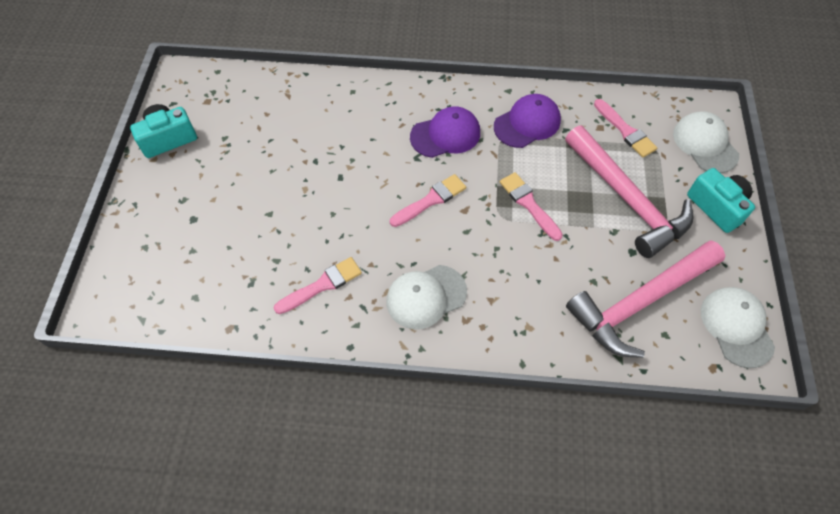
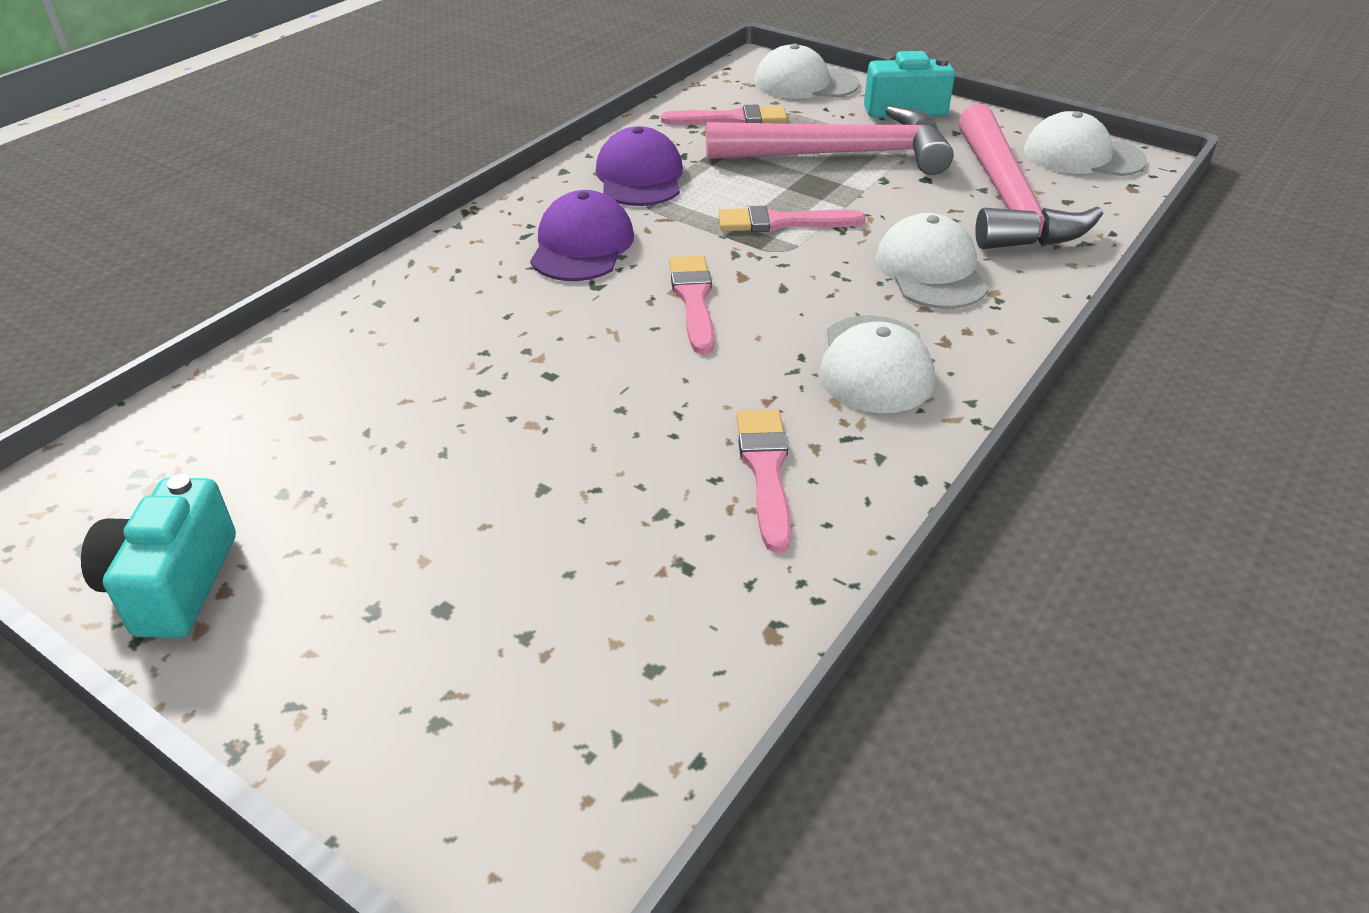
camera: 60 degrees left, 20 degrees down
none -> white cap [876,213,988,309]

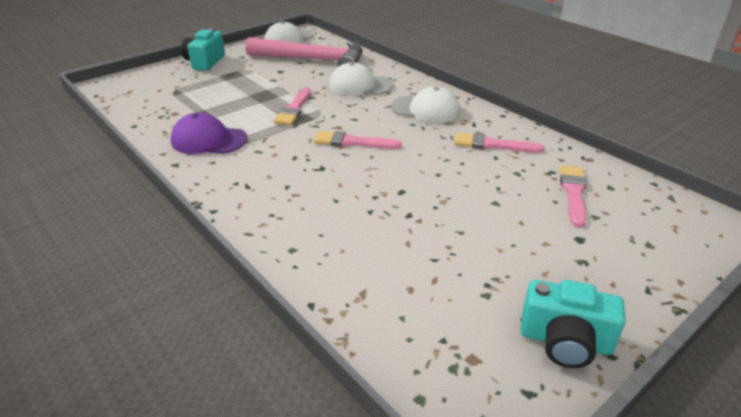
camera: 75 degrees left, 5 degrees down
purple cap [530,190,634,281] -> none
pink brush [661,105,787,125] -> pink brush moved to [560,165,587,228]
pink hammer [706,106,954,175] -> none
white cap [754,44,860,99] -> none

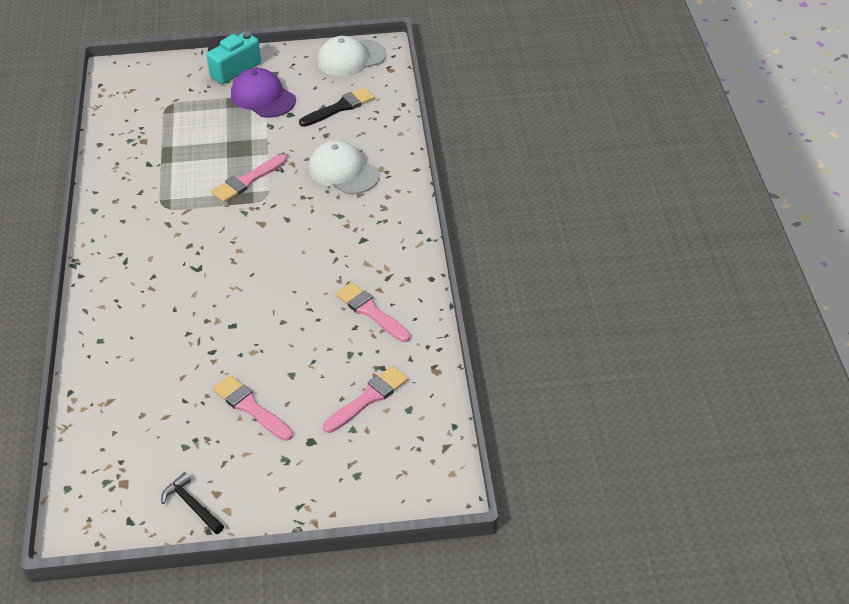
camera: 35 degrees right, 10 degrees up
purple cap [171,113,248,154] -> purple cap moved to [231,68,296,118]
pink hammer [245,37,362,66] -> black brush [299,87,375,127]
pink brush [314,131,401,149] -> pink brush moved to [213,375,293,441]
white cap [391,86,460,123] -> none
turquoise camera [520,280,626,368] -> black hammer [161,472,224,534]

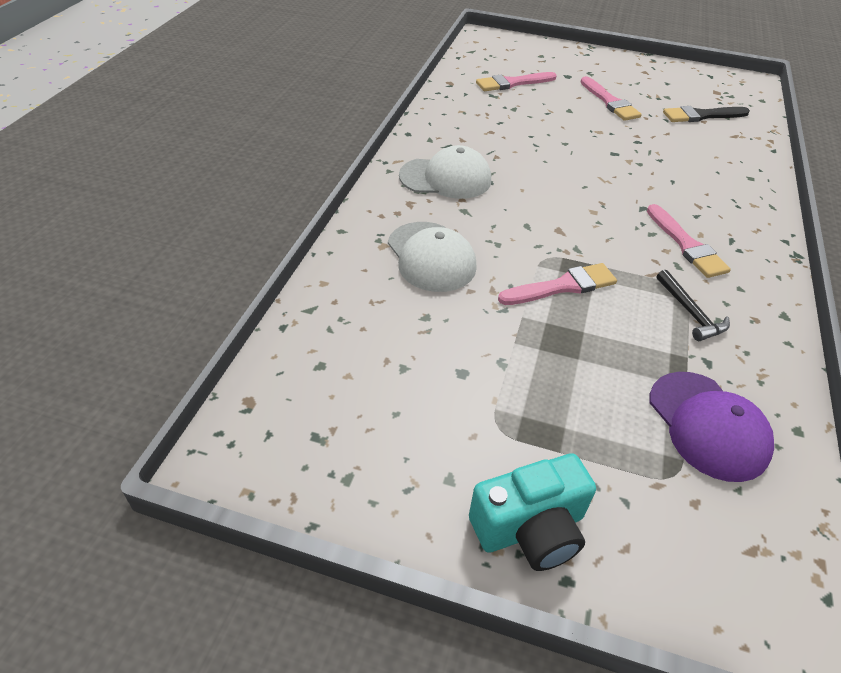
camera: 160 degrees left, 0 degrees up
black hammer [161,472,224,534] -> black hammer moved to [656,270,730,341]
purple cap [231,68,296,118] -> purple cap moved to [649,372,774,482]
black brush [299,87,375,127] -> black brush moved to [663,106,750,122]
white cap [317,36,386,77] -> white cap moved to [399,145,491,199]
pink brush [335,282,411,342] -> pink brush moved to [647,204,731,278]

